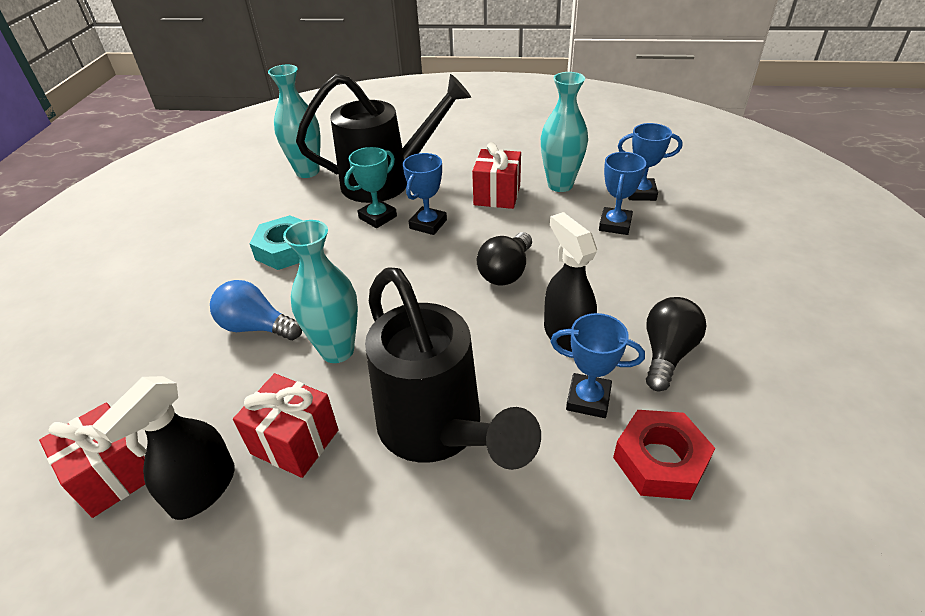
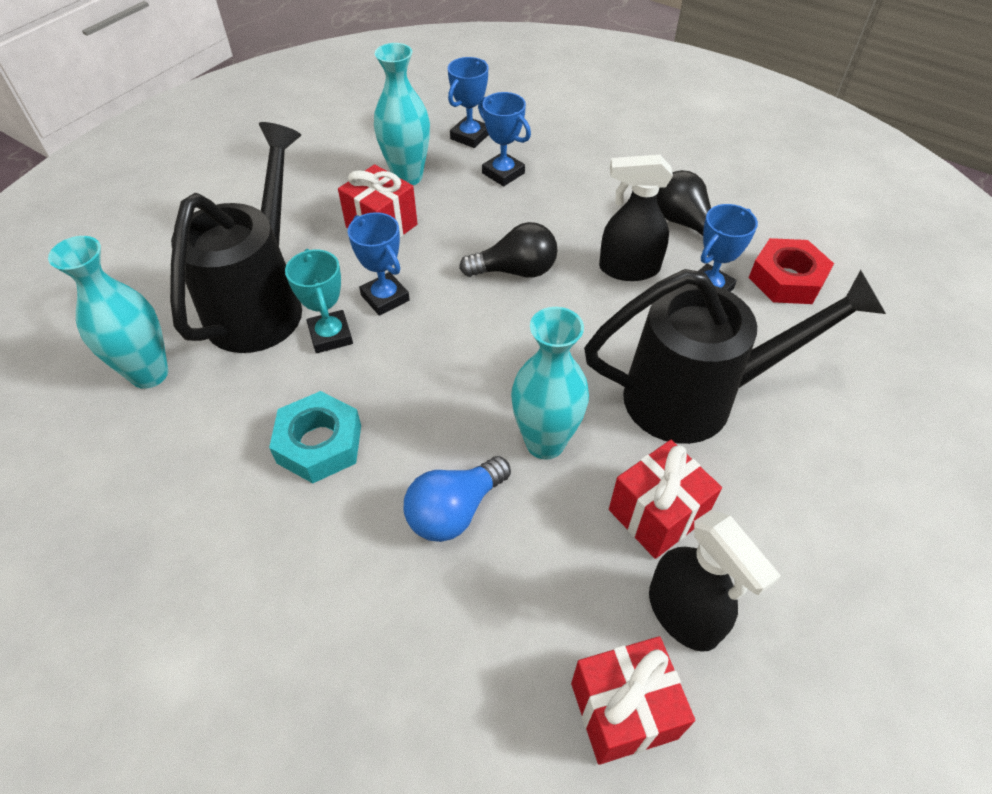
camera: 65 degrees left, 10 degrees up
black light bulb [477,232,532,285] -> black light bulb turned 60 degrees counterclockwise [459,222,557,278]

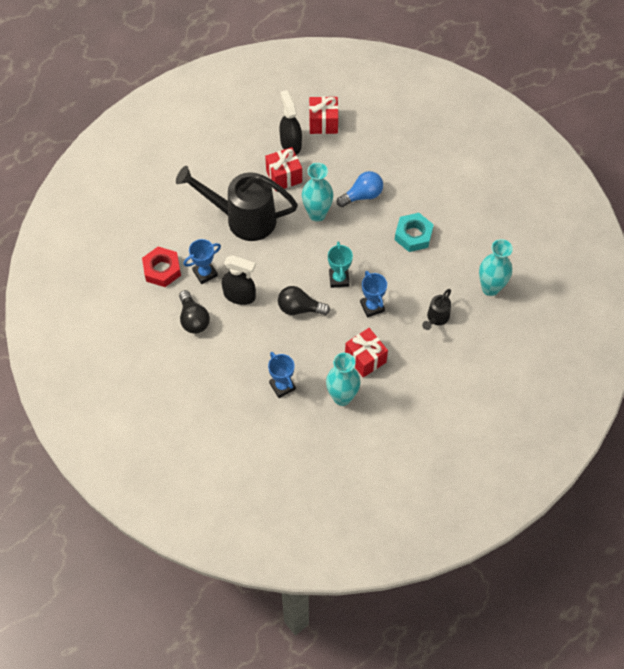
camera: 165 degrees left, 10 degrees up
black watering can [170,122,302,353] -> black watering can [422,289,451,330], size x0.45
turquoise trophy [285,249,353,353] -> turquoise trophy moved to [328,241,353,288]
blue trophy [448,57,489,148] -> none

